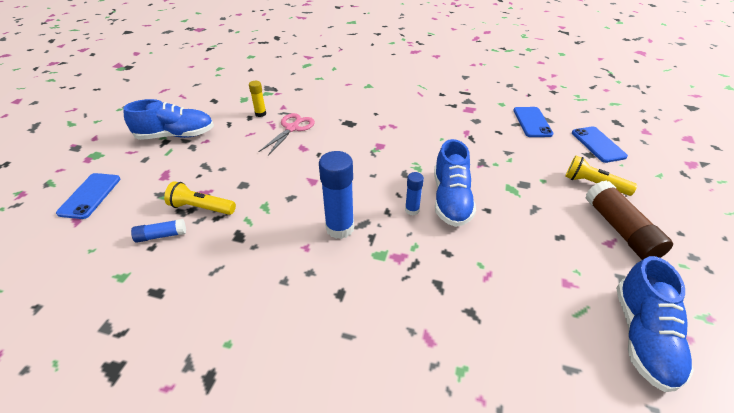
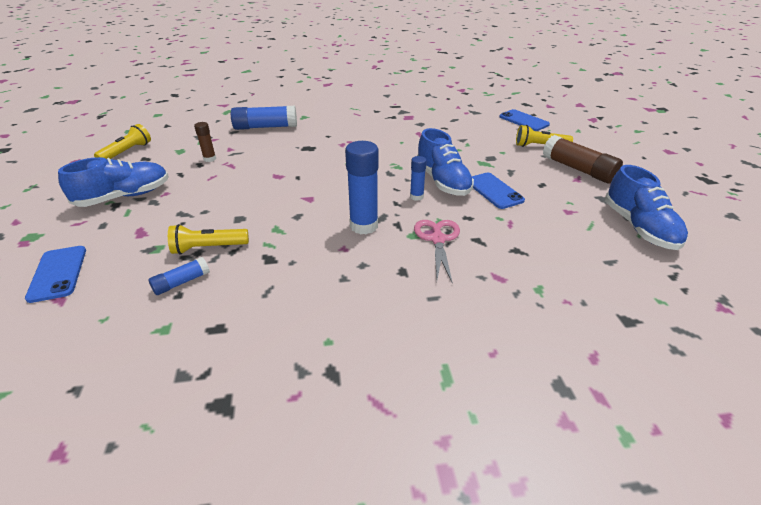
camera: 25 degrees left, 5 degrees down
yellow glue stick [249,81,266,117] -> brown glue stick [194,122,216,162]
pink scissors [258,113,315,156] -> pink scissors moved to [414,220,460,284]
blue phone [513,107,554,137] -> blue phone moved to [472,172,525,209]
none -> yellow flashlight [94,124,151,159]
none -> blue glue stick [231,106,297,130]

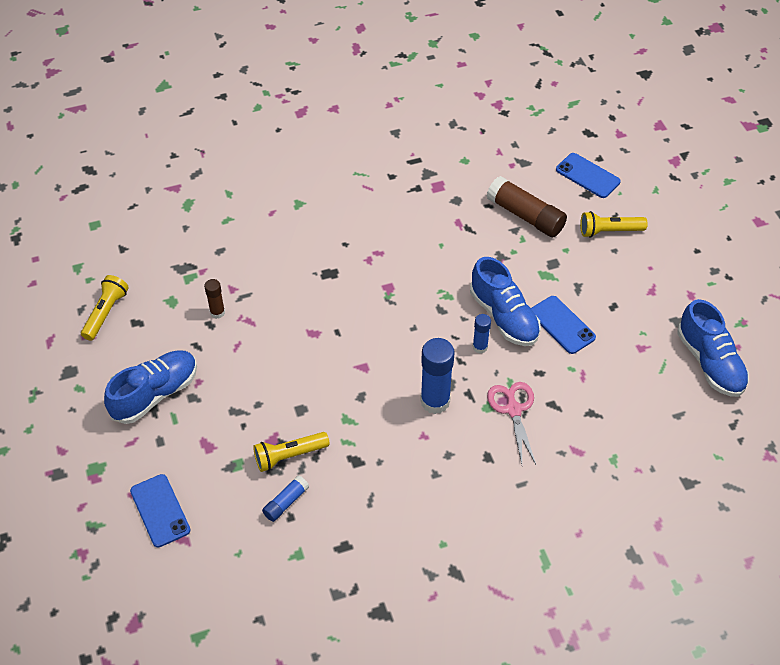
camera: 10 degrees left, 15 degrees up
blue glue stick [231,106,297,130] -> none
brown glue stick [543,135,623,183] -> brown glue stick moved to [487,176,567,237]

